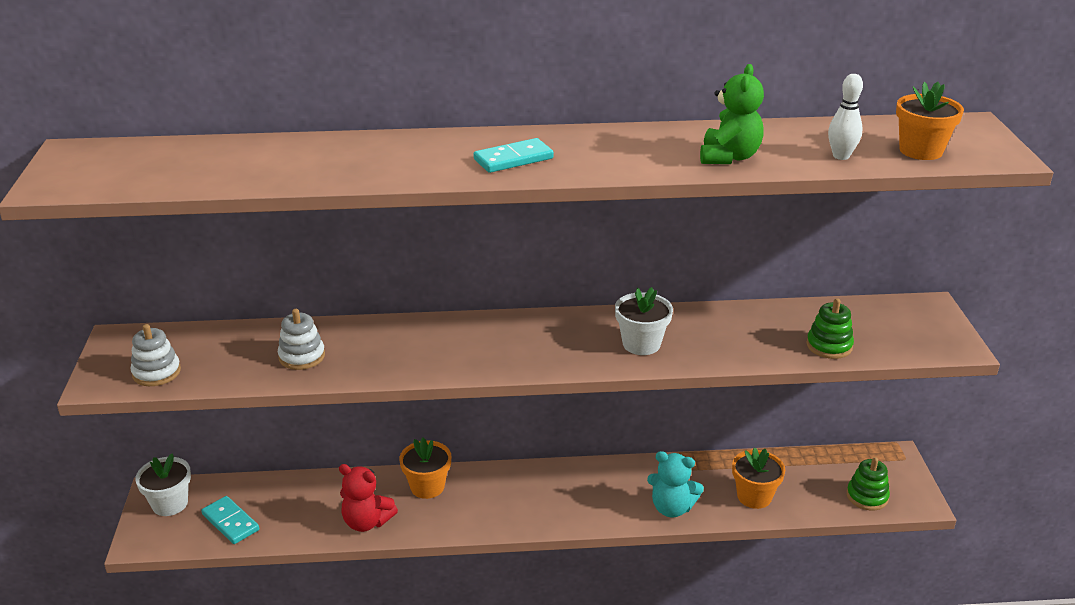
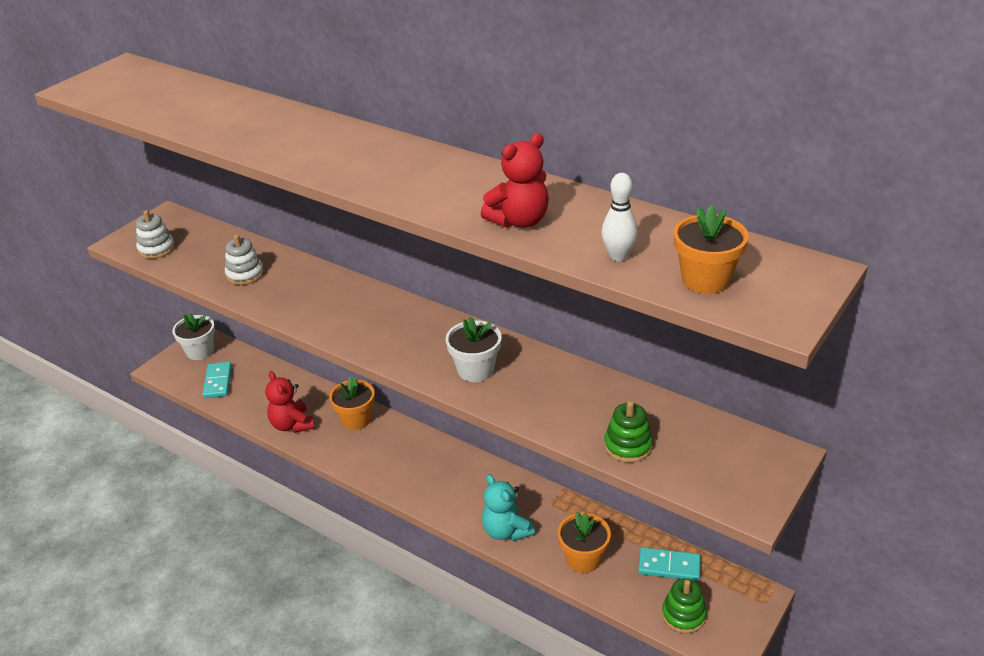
camera: 40 degrees right, 5 degrees up
turquoise domino [474,138,554,173] -> turquoise domino moved to [638,547,701,581]
green teddy bear [700,64,764,164] -> red teddy bear [481,133,549,228]

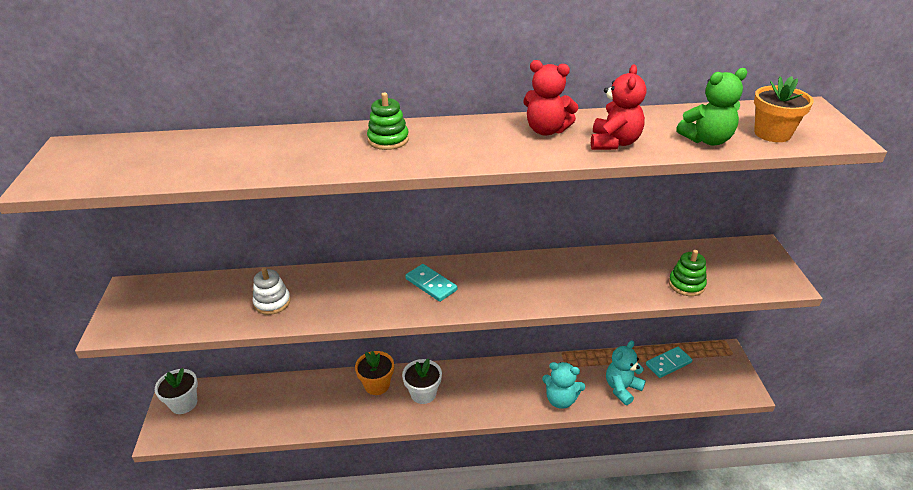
camera: 40 degrees left, 0 degrees up
white stacking toy [136,210,175,259] -> none
turquoise domino [203,362,232,398] -> turquoise domino moved to [405,264,457,302]
red teddy bear [265,371,315,433] -> red teddy bear moved to [523,60,579,136]
white flower pot [445,317,502,382] -> white flower pot moved to [402,358,442,404]
orange flower pot [558,512,611,573] -> turquoise teddy bear [606,341,646,405]
white bowling pin [601,173,638,261] -> green teddy bear [676,68,747,146]
green stacking toy [662,578,707,634] -> green stacking toy moved to [367,92,409,150]

